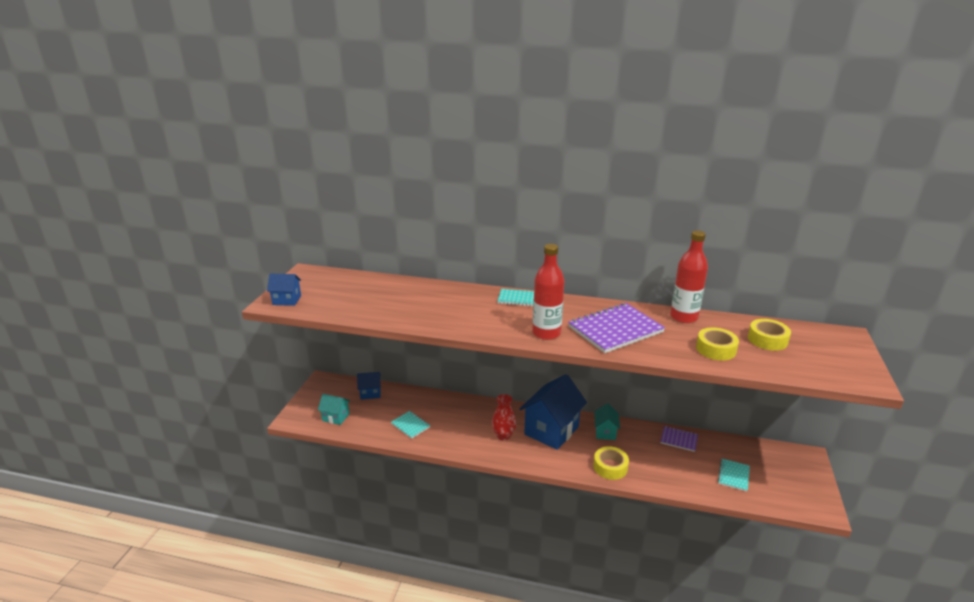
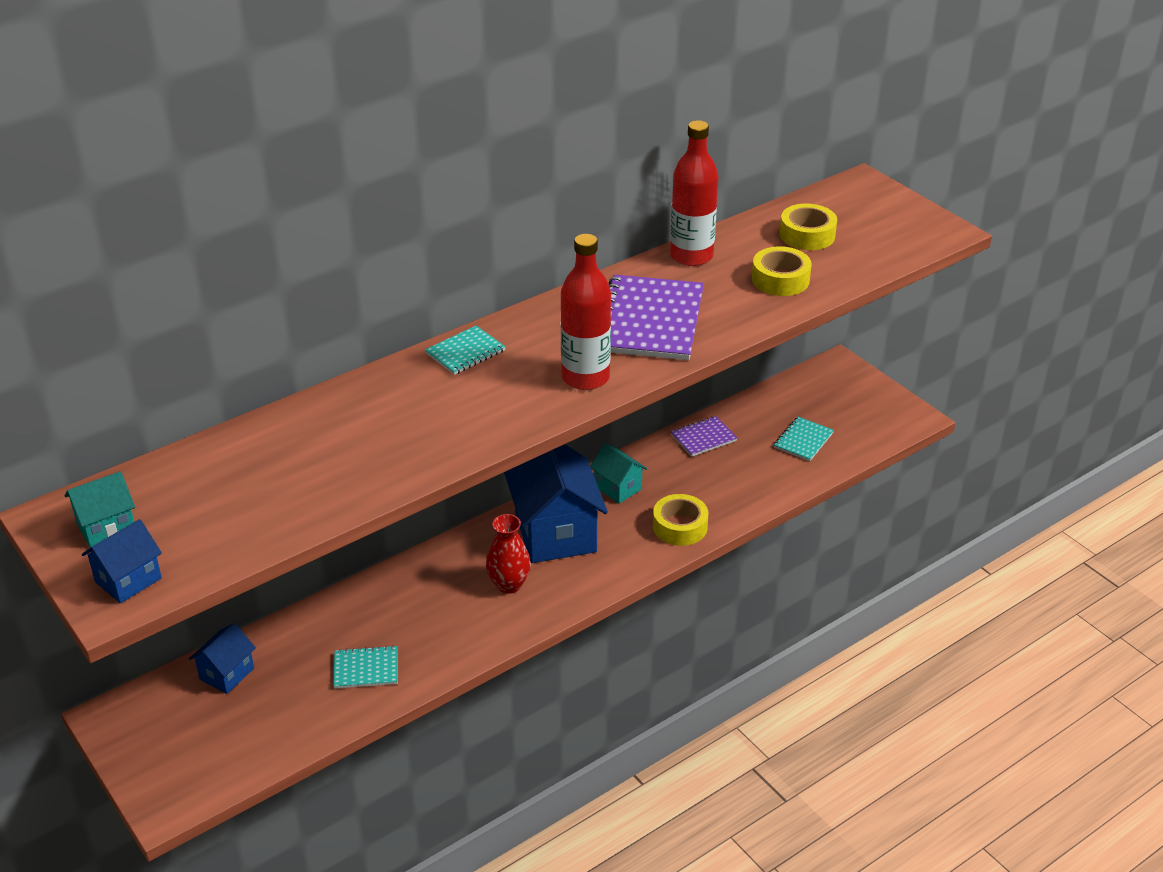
camera: 50 degrees left, 10 degrees up
turquoise house [318,394,350,425] -> turquoise house moved to [65,471,135,548]
turquoise notebook [718,458,750,491] -> turquoise notebook turned 60 degrees clockwise [774,417,834,461]

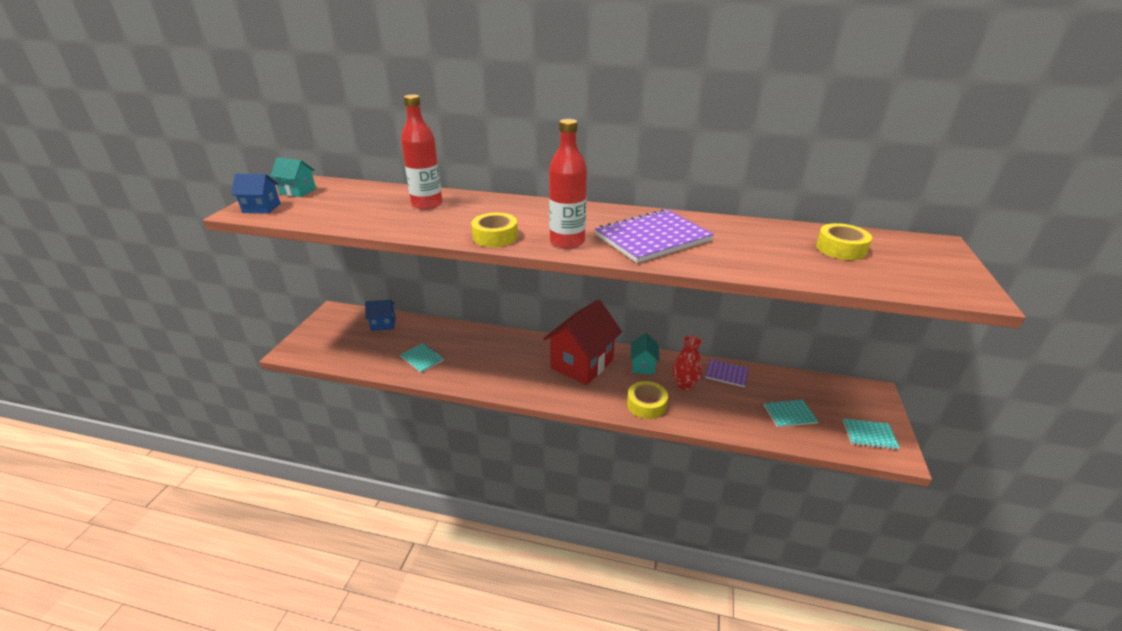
camera: 50 degrees right, 5 degrees down
turquoise notebook [425,326,506,375] -> turquoise notebook moved to [843,419,900,450]
red vase [486,514,531,594] -> red vase moved to [672,335,703,390]
blue house [504,444,608,563] -> red house [543,299,622,385]
red bottle [670,120,718,266] -> red bottle moved to [401,94,442,210]
yellow tape [752,246,812,296] -> yellow tape moved to [471,213,518,247]

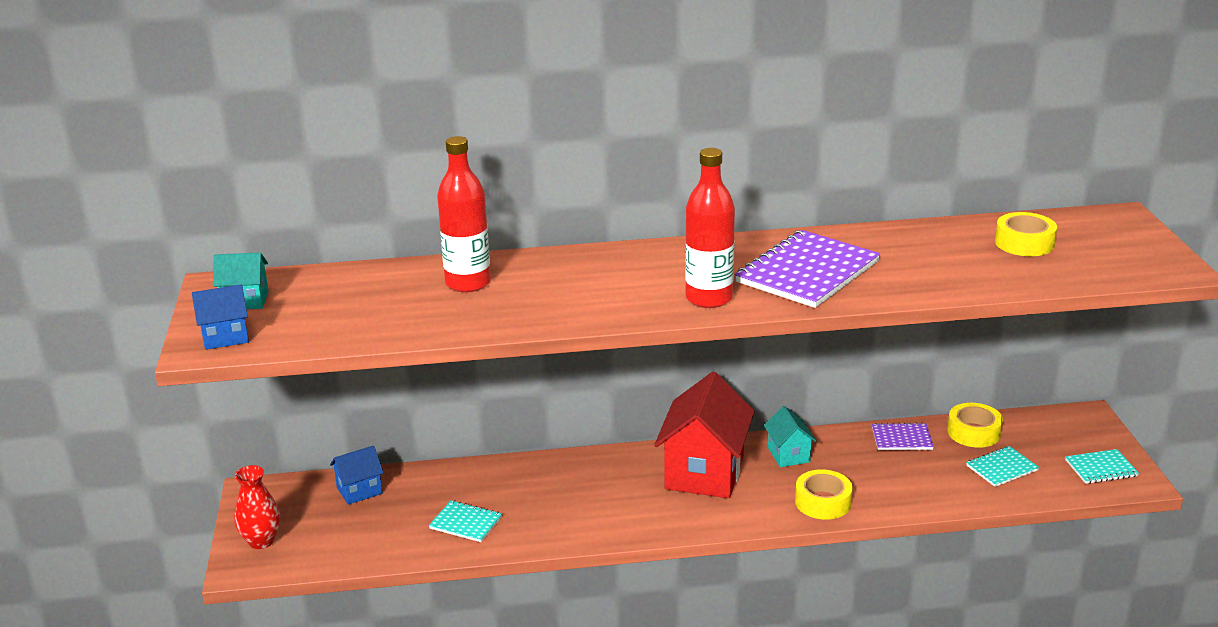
camera: 20 degrees left, 5 degrees down
yellow tape [471,213,518,247] -> yellow tape moved to [947,403,1003,448]
red vase [672,335,703,390] -> red vase moved to [234,465,280,549]

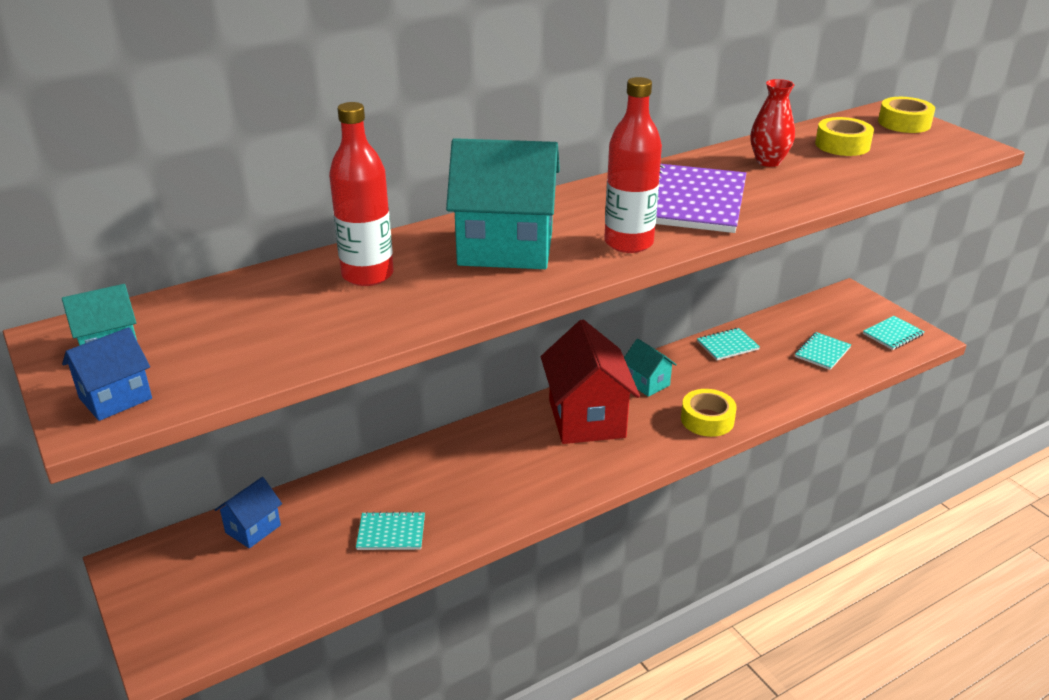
camera: 25 degrees left, 5 degrees up
red vase [234,465,280,549] -> red vase moved to [750,79,795,167]
purple notebook [872,423,934,450] -> turquoise notebook [697,328,760,360]
yellow tape [947,403,1003,448] -> yellow tape moved to [878,97,935,133]
none -> turquoise house [446,138,560,269]

